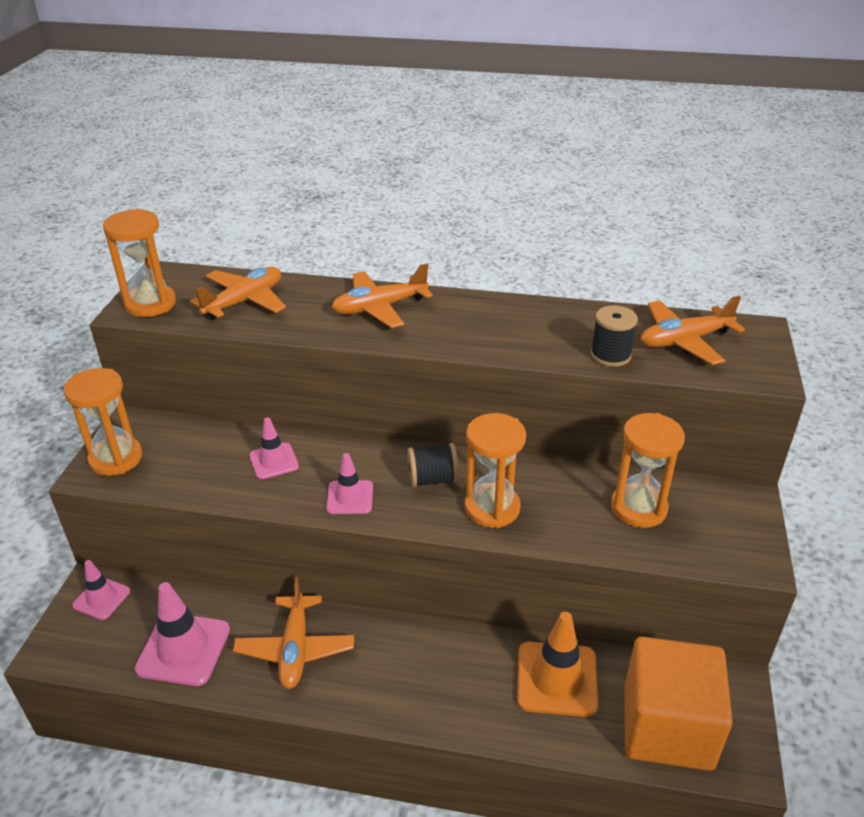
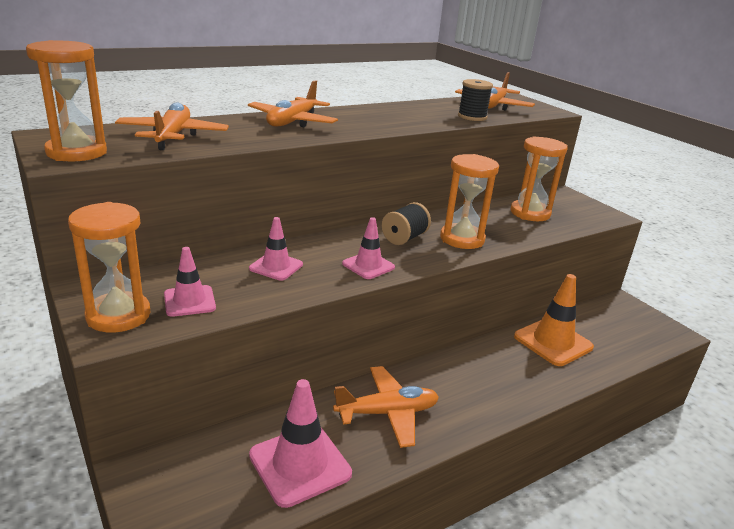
camera: 45 degrees left, 10 degrees down
pink traffic cone [72,560,130,620] -> pink traffic cone moved to [164,247,216,317]
orange plane [233,577,354,689] -> orange plane turned 60 degrees counterclockwise [333,366,439,448]
orange cube [624,637,733,771] -> none

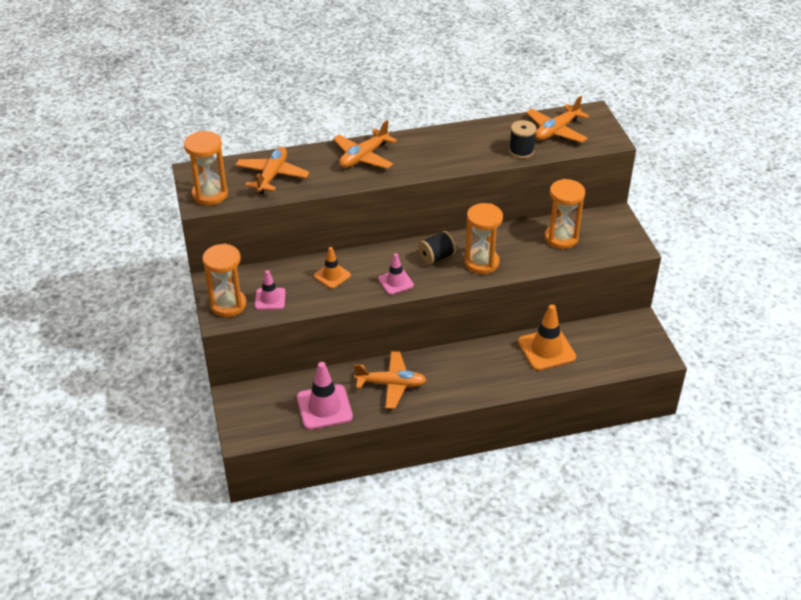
camera: 20 degrees right, 15 degrees up
pink traffic cone [249,217,303,281] -> orange traffic cone [314,247,351,289]

